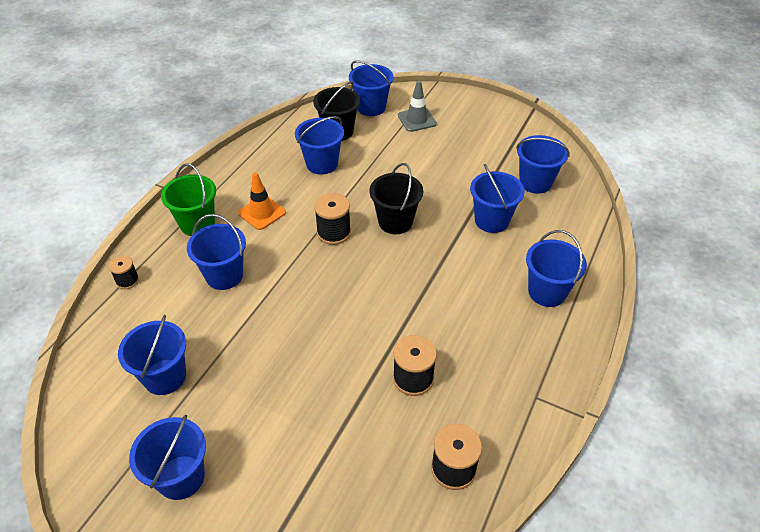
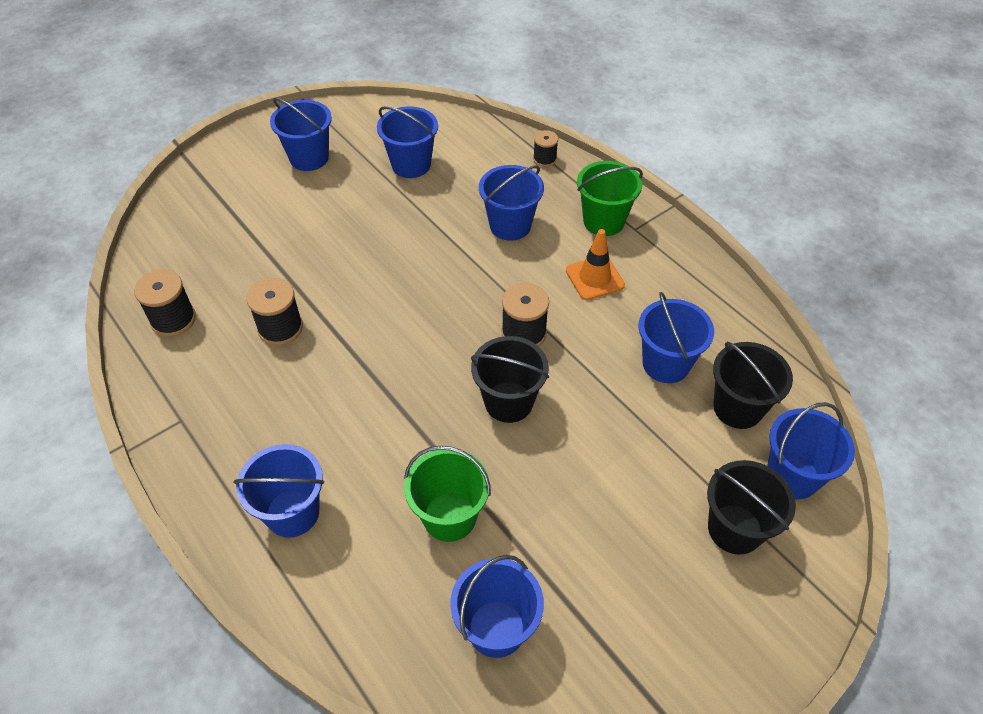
camera: 115 degrees right, 5 degrees up
grey traffic cone [398,81,437,132] -> black bucket [707,460,796,555]
blue bucket [470,164,525,233] -> green bucket [404,446,491,542]

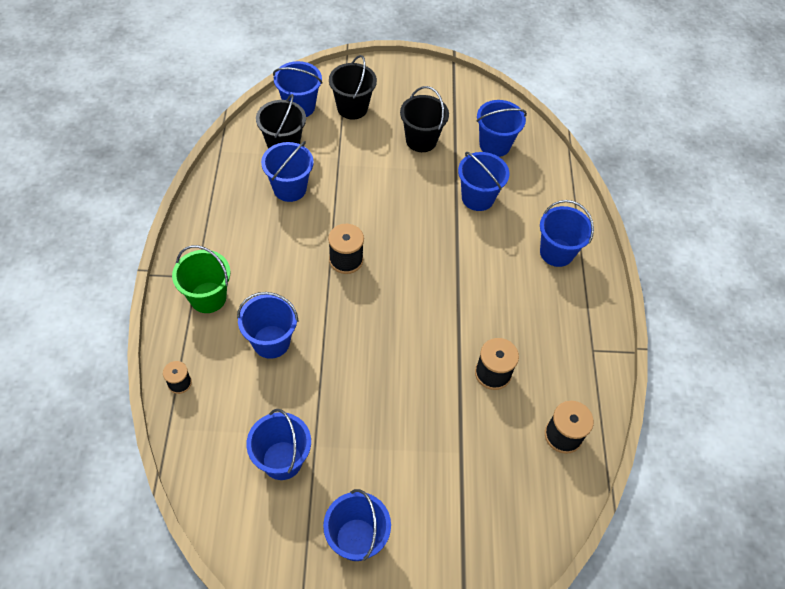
camera: 145 degrees left, 5 degrees up
green bucket [404,446,491,542] -> blue bucket [458,152,510,211]
black bucket [471,336,549,423] -> black bucket moved to [400,86,449,152]
orange traffic cone [566,229,625,300] -> none

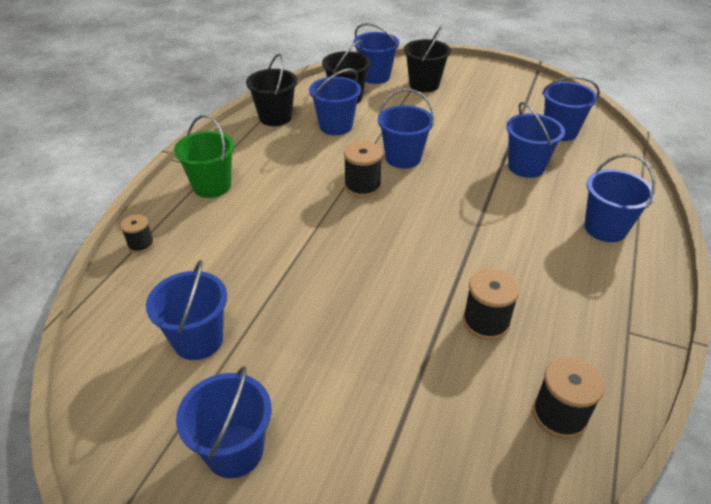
camera: 25 degrees right, 15 degrees down
blue bucket [237,292,298,359] -> blue bucket moved to [378,89,435,169]
black bucket [400,86,449,152] -> black bucket moved to [246,54,297,126]

